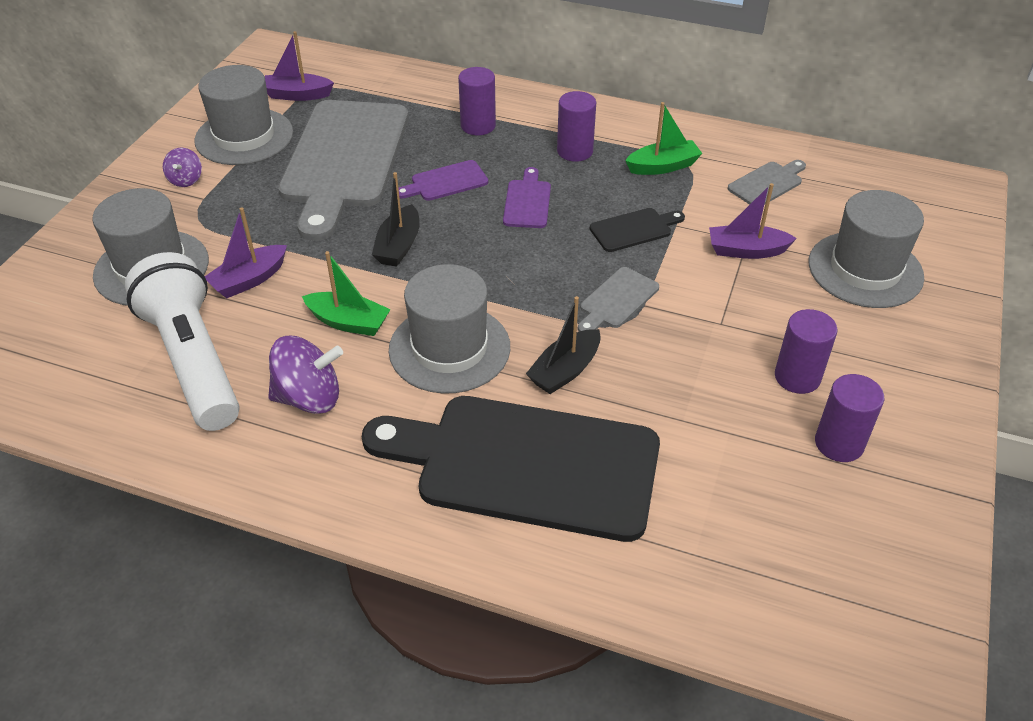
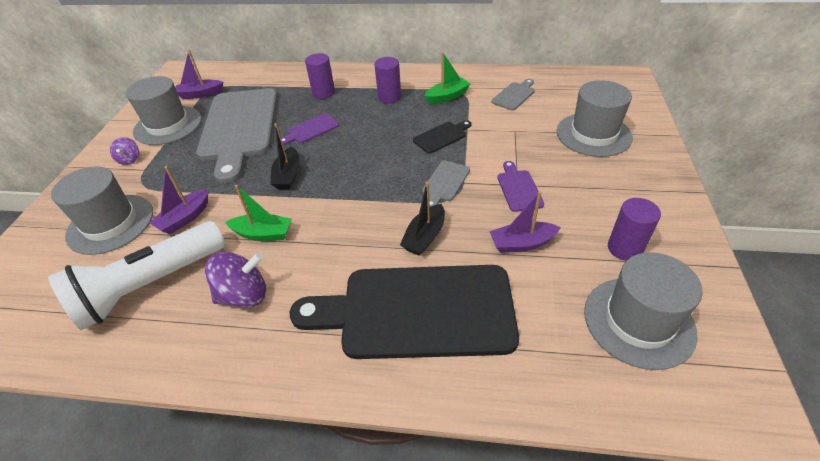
camera: 10 degrees left, 0 degrees up
white flashlight [125,252,240,431] -> white flashlight turned 90 degrees counterclockwise [48,221,225,330]
grey hat [389,264,510,393] -> grey hat moved to [584,252,703,370]
purple cutting board [503,167,551,228] -> purple cutting board moved to [497,161,544,212]
purple boat [709,183,797,259] -> purple boat moved to [489,192,561,253]
purple cylinder [775,309,838,394] -> none

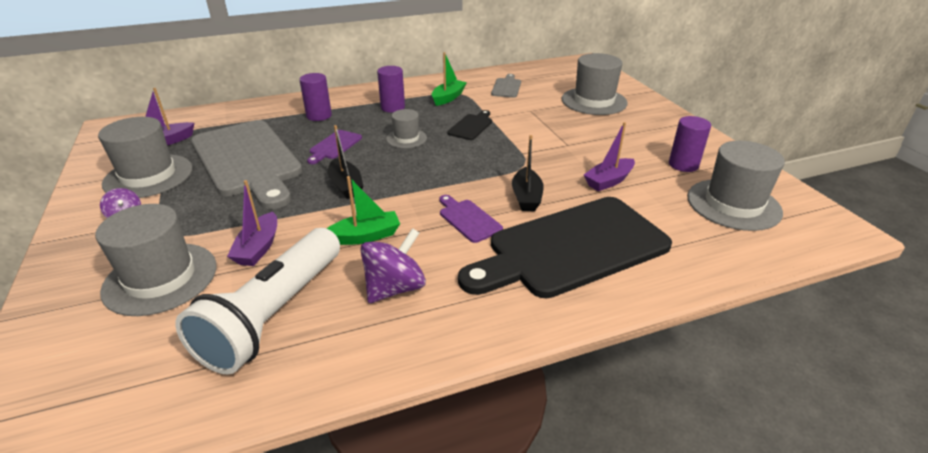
camera: 30 degrees left, 10 degrees down
grey cutting board [422,161,470,207] -> none
purple cutting board [497,161,544,212] -> purple cutting board moved to [439,195,503,243]
none -> grey hat [386,109,427,148]

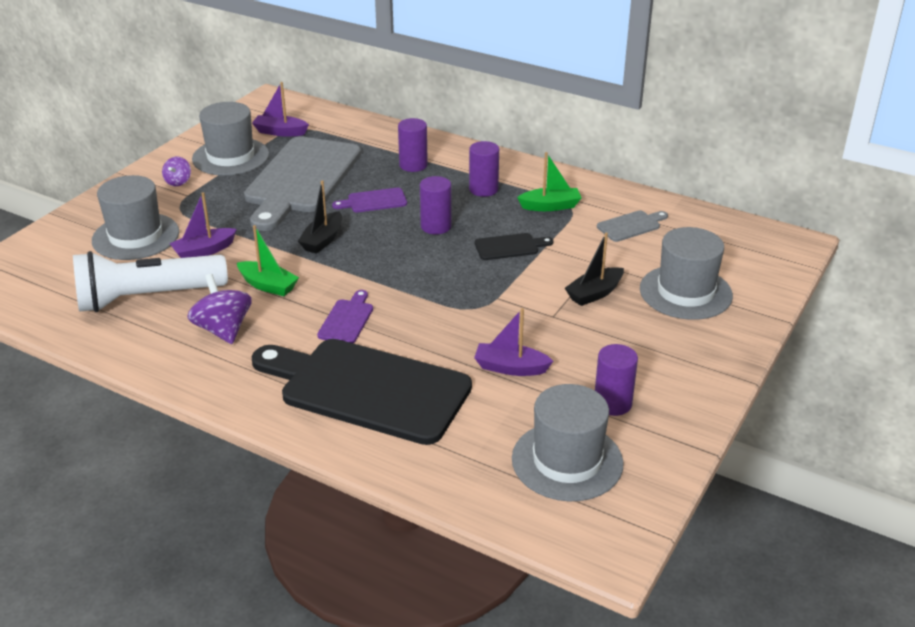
camera: 50 degrees right, 0 degrees up
purple spinning top [360,228,426,303] -> purple spinning top turned 120 degrees counterclockwise [187,274,252,344]
grey hat [386,109,427,148] -> purple cylinder [420,176,452,235]
black boat [512,135,544,211] -> black boat moved to [565,232,624,306]

